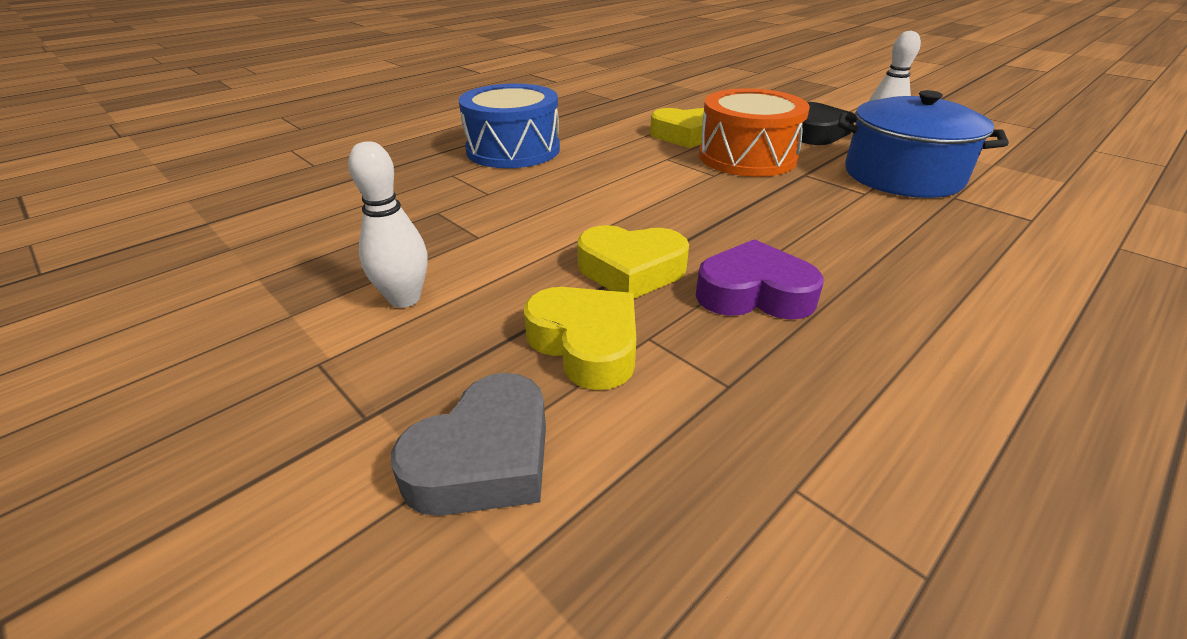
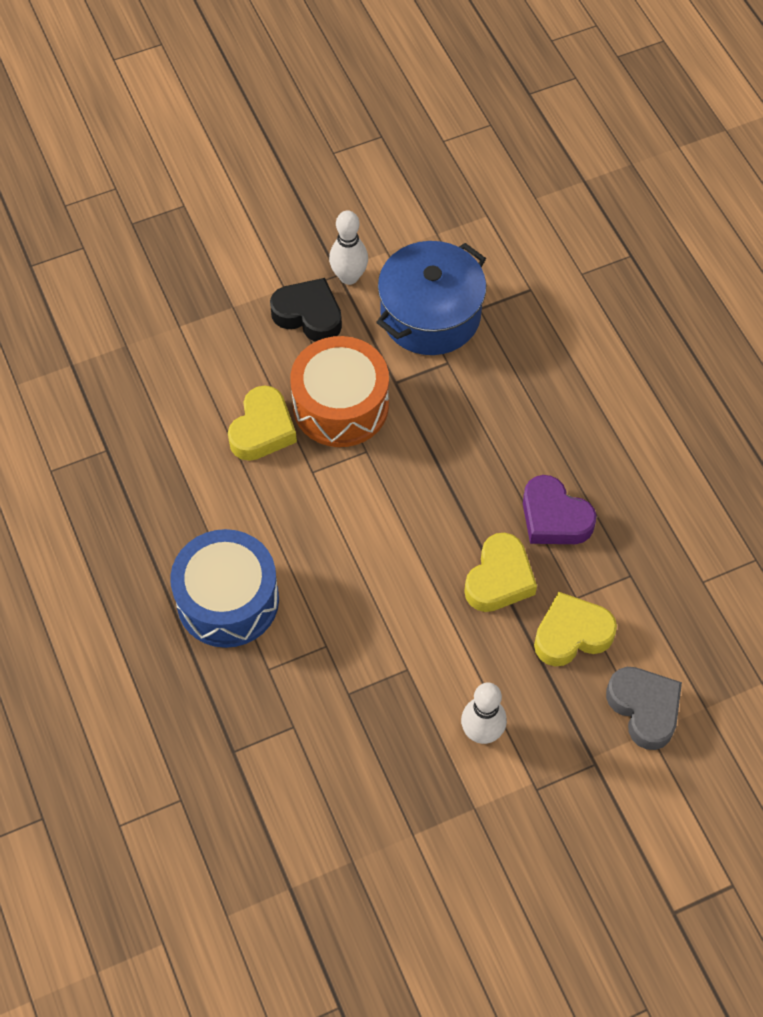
camera: 70 degrees left, 25 degrees up
purple heart [696,239,824,320] -> purple heart turned 75 degrees counterclockwise [523,475,597,544]

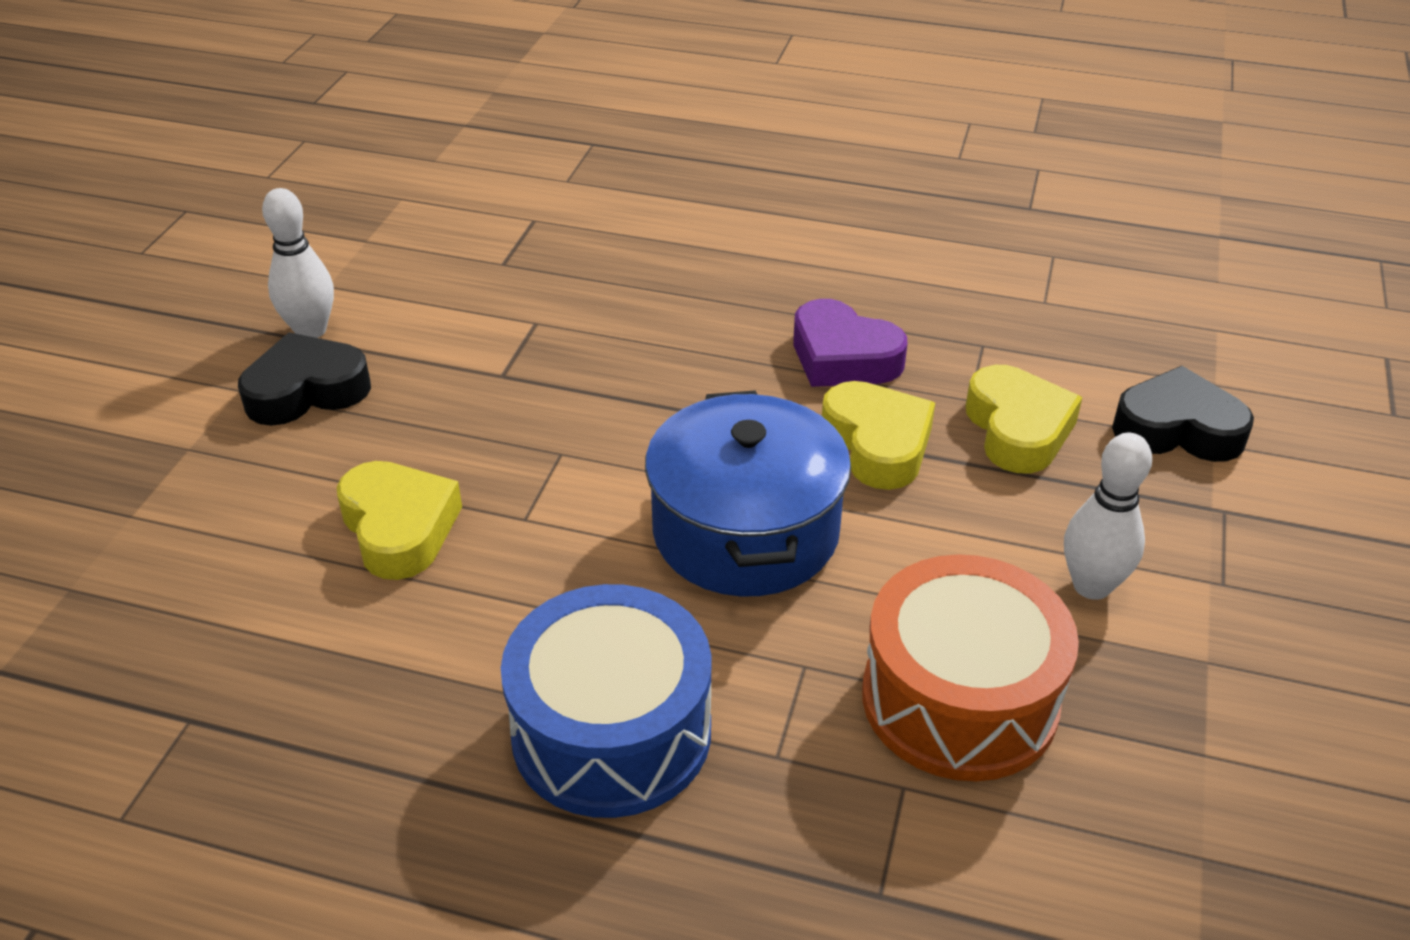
camera: 50 degrees left, 20 degrees down
orange drum [290,336,389,447] -> orange drum moved to [862,554,1079,781]
blue pot [376,241,486,355] -> blue pot moved to [645,390,851,597]
purple heart [523,475,597,544] -> purple heart turned 45 degrees clockwise [793,299,908,387]
yellow heart [534,592,617,667] -> yellow heart turned 150 degrees clockwise [966,365,1083,473]
grey heart [606,667,682,750] -> black heart [1112,366,1254,462]

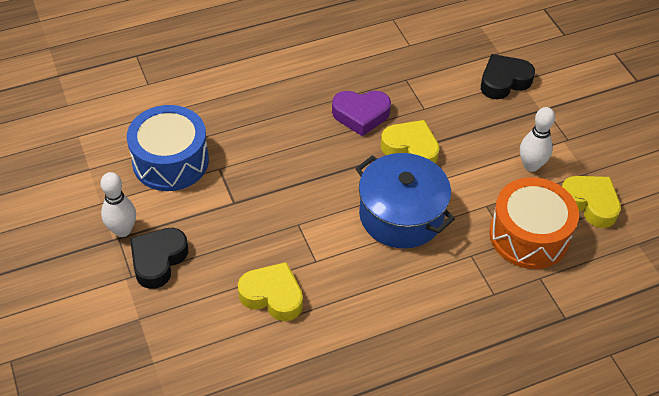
camera: 40 degrees left, 10 degrees up
blue drum [501,584,712,818] -> blue drum moved to [127,105,209,191]
yellow heart [966,365,1083,473] -> yellow heart moved to [562,176,621,228]

